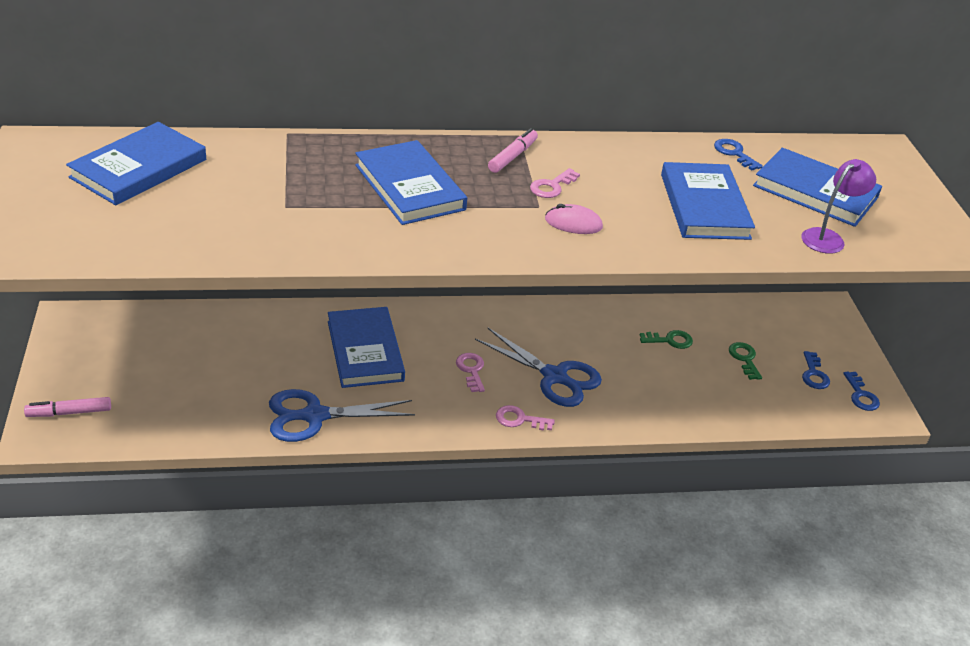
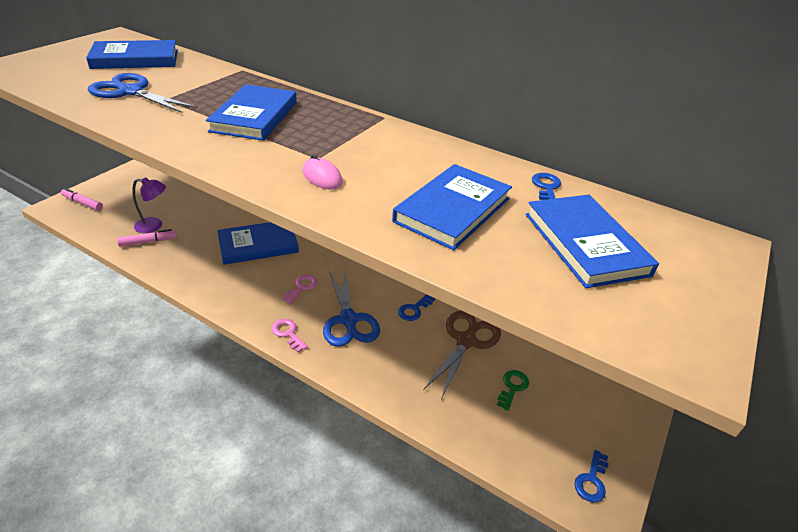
camera: 40 degrees right, 0 degrees up
blue scissors [269,389,415,442] -> blue scissors moved to [88,73,198,113]
blue book [328,307,405,388] -> blue book turned 45 degrees clockwise [217,222,299,265]
pink marker [488,128,538,173] -> pink marker moved to [117,229,177,247]
pink key [530,168,580,198] -> none
green key [640,330,693,349] -> brown scissors [423,311,501,399]
purple lamp [802,159,876,254] -> purple lamp moved to [133,178,166,233]
blue key [802,351,830,389] -> blue key moved to [398,294,435,321]

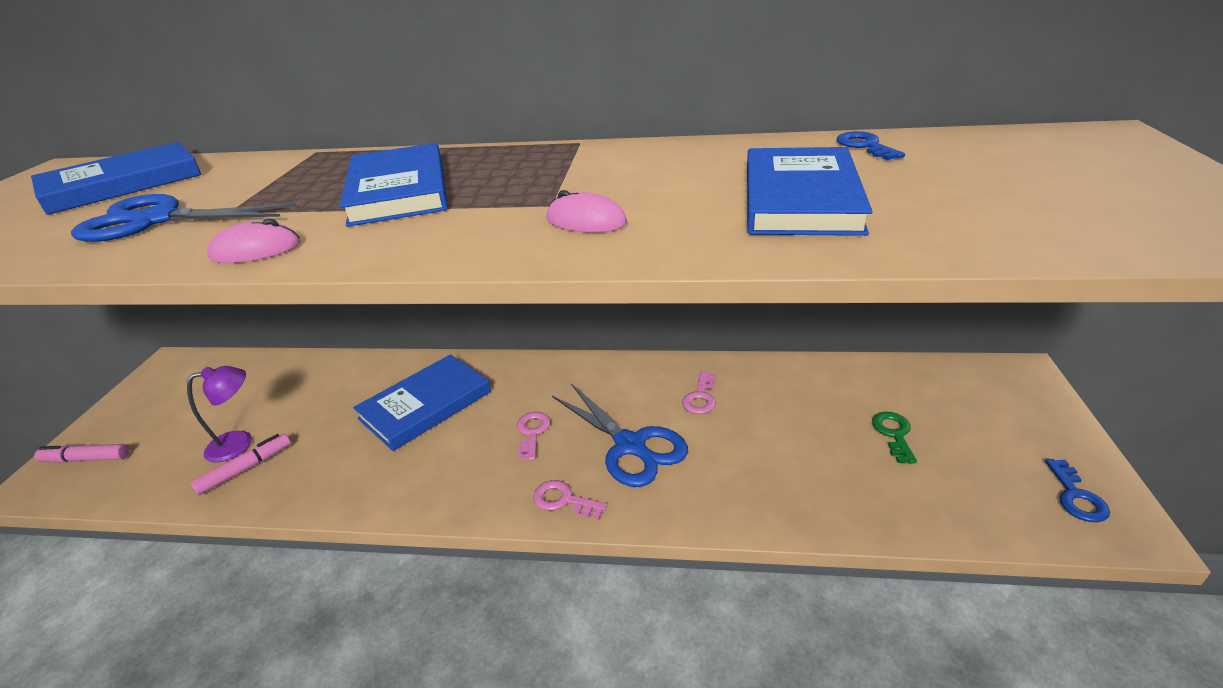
camera: 20 degrees left, 5 degrees down
blue key [398,294,435,321] -> pink key [682,371,716,414]
brown scissors [423,311,501,399] -> none
blue book [526,195,659,288] -> none
none -> pink mouse [207,218,301,263]

